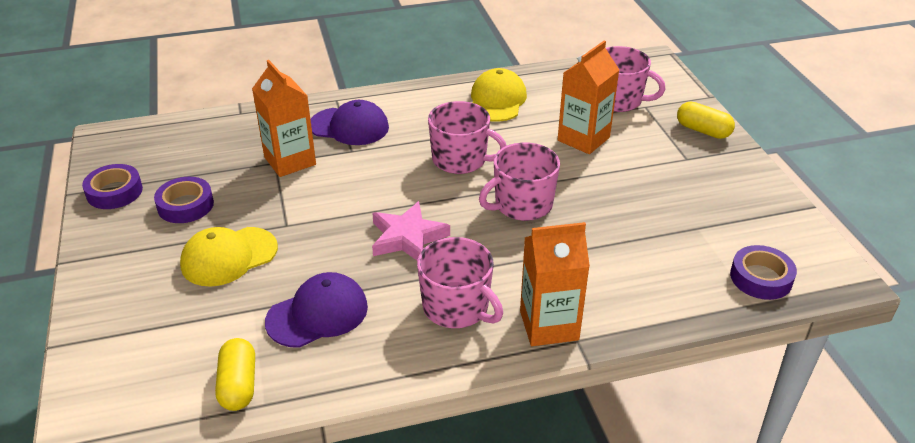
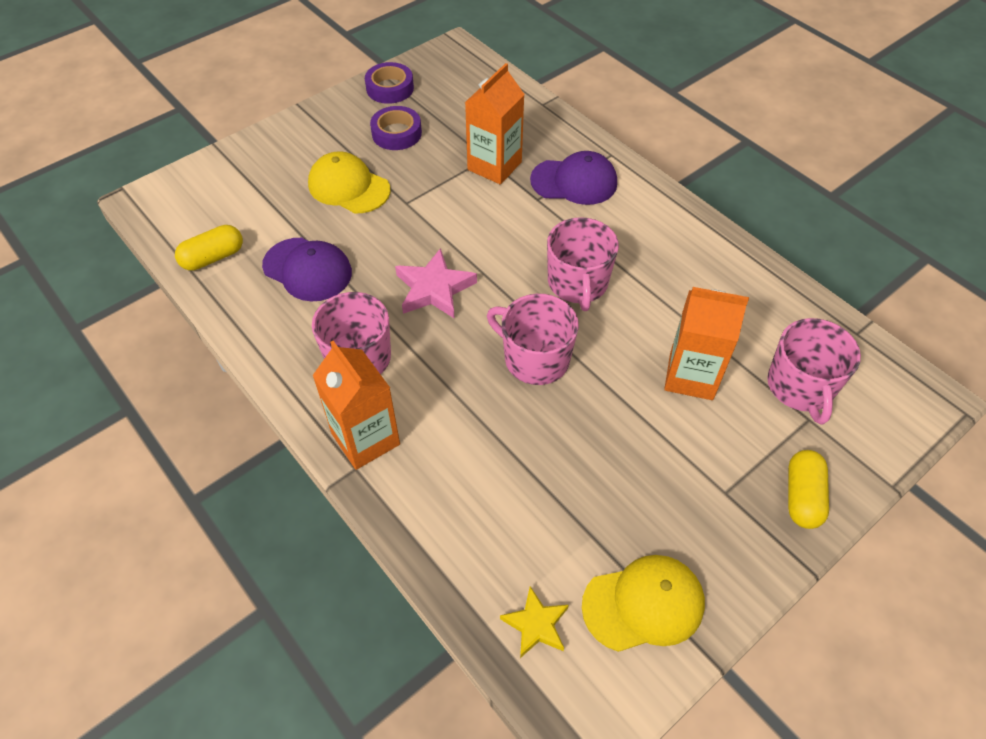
camera: 65 degrees right, 15 degrees up
purple cap [310,100,389,145] -> purple cap turned 75 degrees counterclockwise [530,151,617,205]
yellow cap [471,68,527,122] -> yellow cap moved to [582,555,705,652]
purple tape [730,245,797,300] -> yellow star [500,586,569,658]

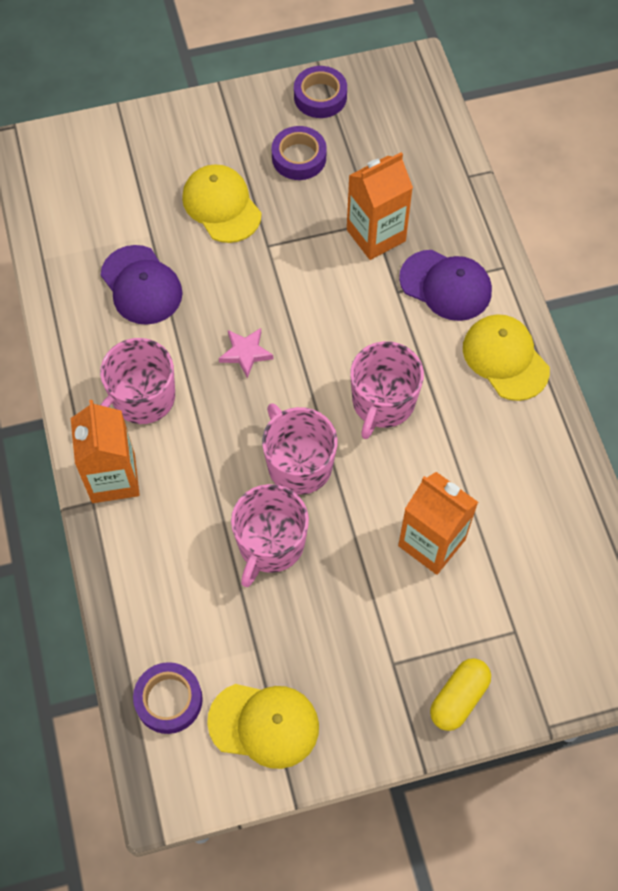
camera: 25 degrees right, 10 degrees up
yellow capsule [175,225,243,271] -> none
pink star [395,248,477,319] -> pink star [219,328,273,378], size x0.65
yellow star [500,586,569,658] -> purple tape [133,662,203,734]
pink mug [767,318,861,425] -> pink mug moved to [231,484,309,587]
none -> yellow cap [463,314,550,401]

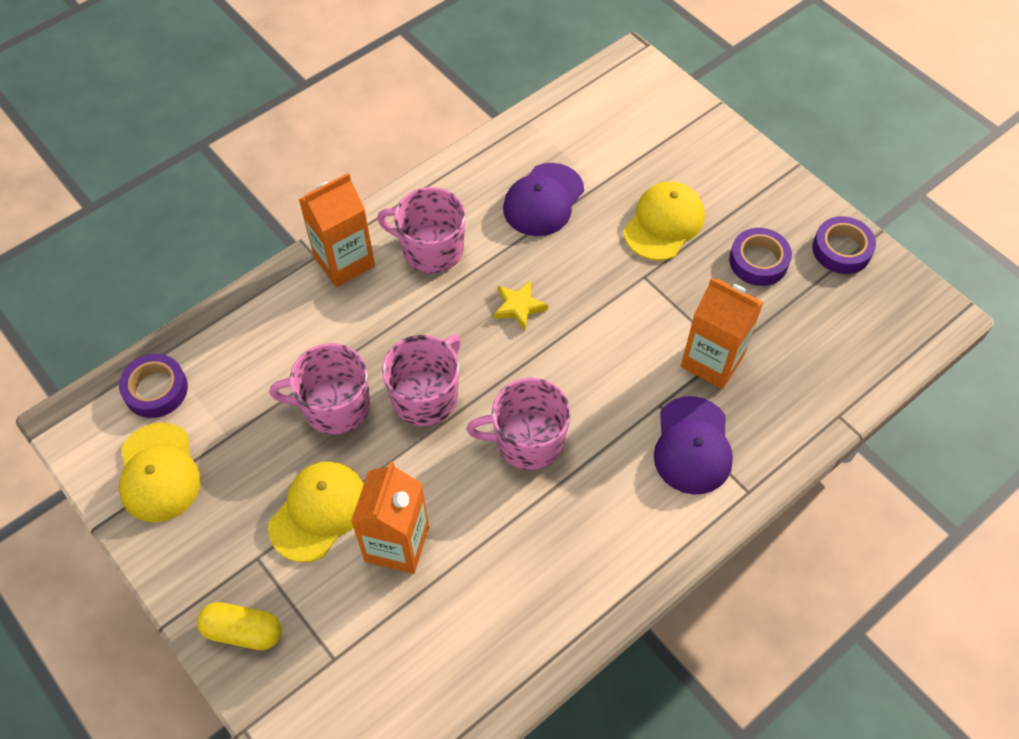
camera: 65 degrees right, 5 degrees down
pink star [219,328,273,378] -> yellow star [494,281,548,331]
yellow cap [463,314,550,401] -> yellow cap moved to [268,462,364,563]

